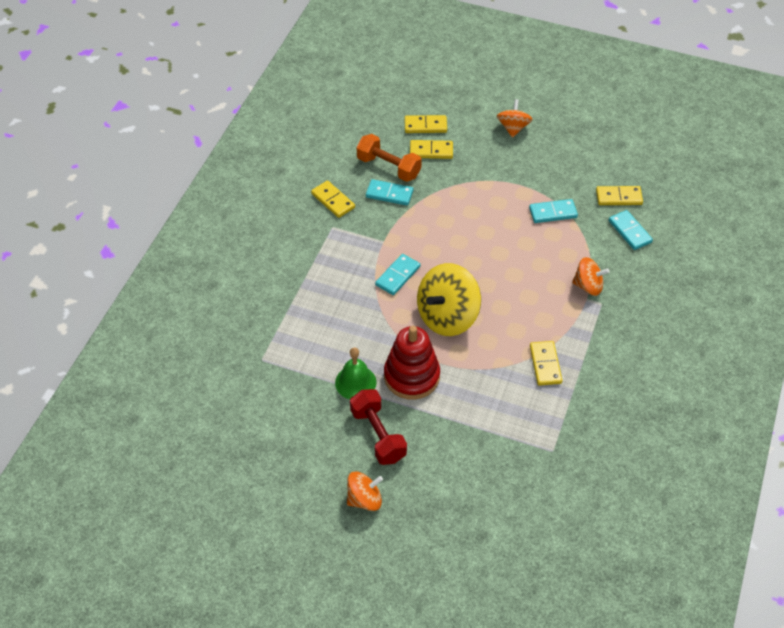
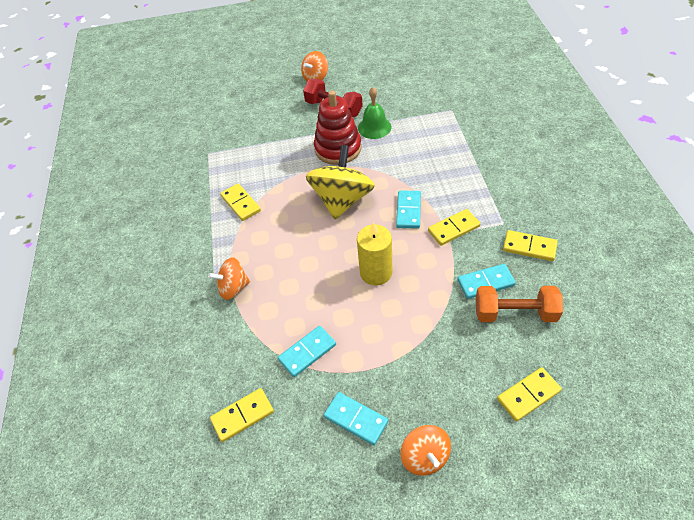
camera: 155 degrees right, 0 degrees up
yellow domino [410,140,453,159] -> yellow domino moved to [428,209,481,246]
turquoise domino [609,210,653,250] -> turquoise domino moved to [324,392,388,445]
none -> yellow candle [357,222,392,286]

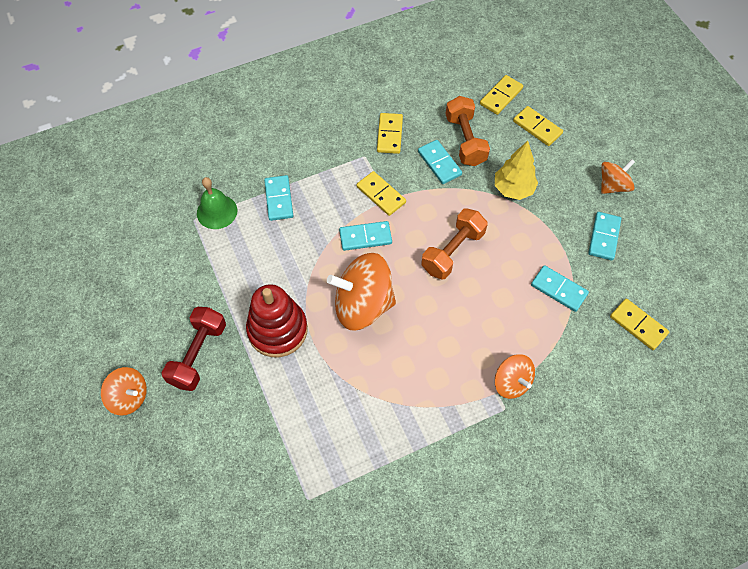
camera: 110 degrees left, 10 degrees up
yellow domino [220,183,261,221] -> yellow domino moved to [480,75,523,115]
yellow spinning top [306,145,375,219] -> orange spinning top [327,253,396,330]
yellow candle [357,222,392,286] -> orange dumbbell [421,208,488,279]
green bell [358,87,392,139] -> green bell moved to [197,177,237,229]
none -> turquoise domino [264,175,293,221]
none -> yellow tree [495,141,538,200]

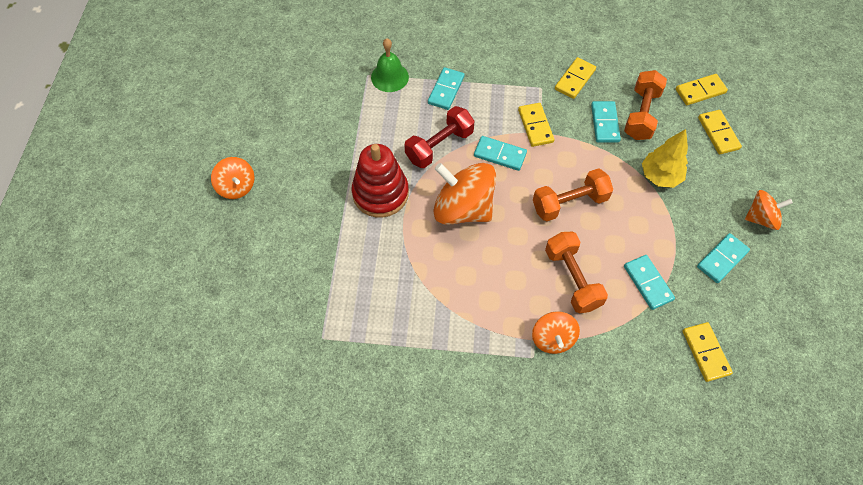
camera: 30 degrees right, 0 degrees up
red dumbbell [162,307,226,391] -> red dumbbell moved to [404,106,475,168]
none -> orange dumbbell [545,232,608,314]

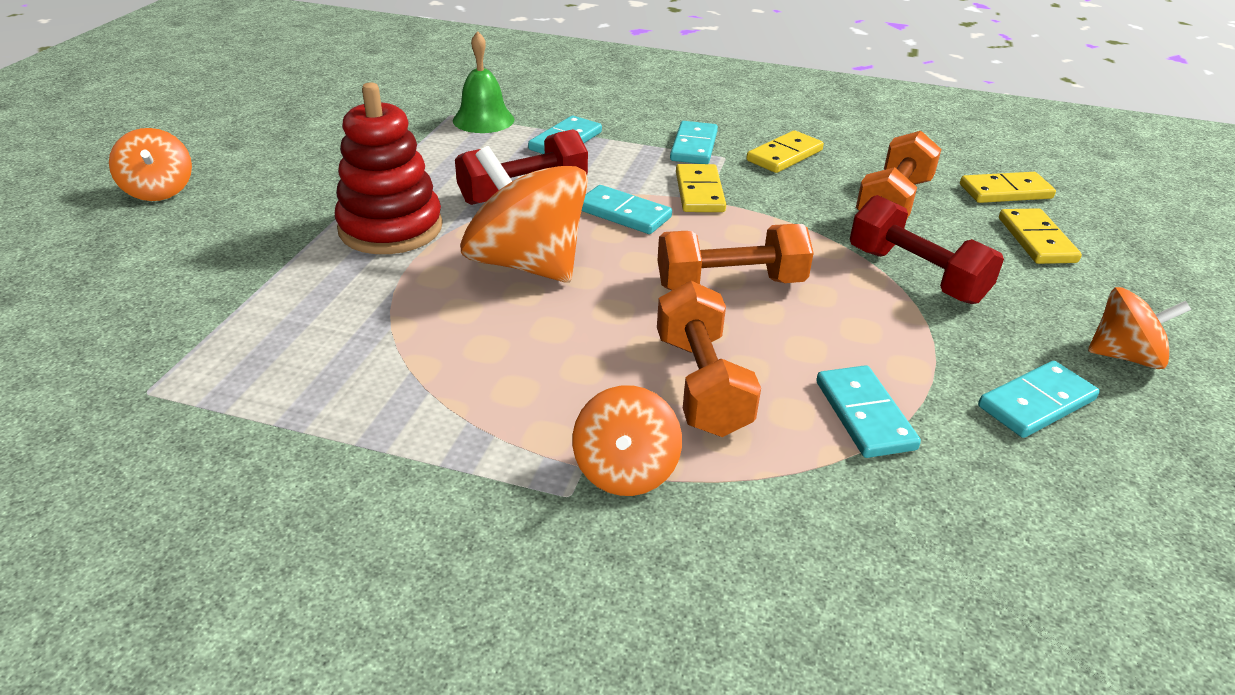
camera: 10 degrees right, 25 degrees down
turquoise domino [591,101,621,143] -> turquoise domino moved to [670,121,718,164]
yellow tree [642,129,688,188] -> red dumbbell [850,195,1004,304]
yellow domino [683,322,733,382] -> none

